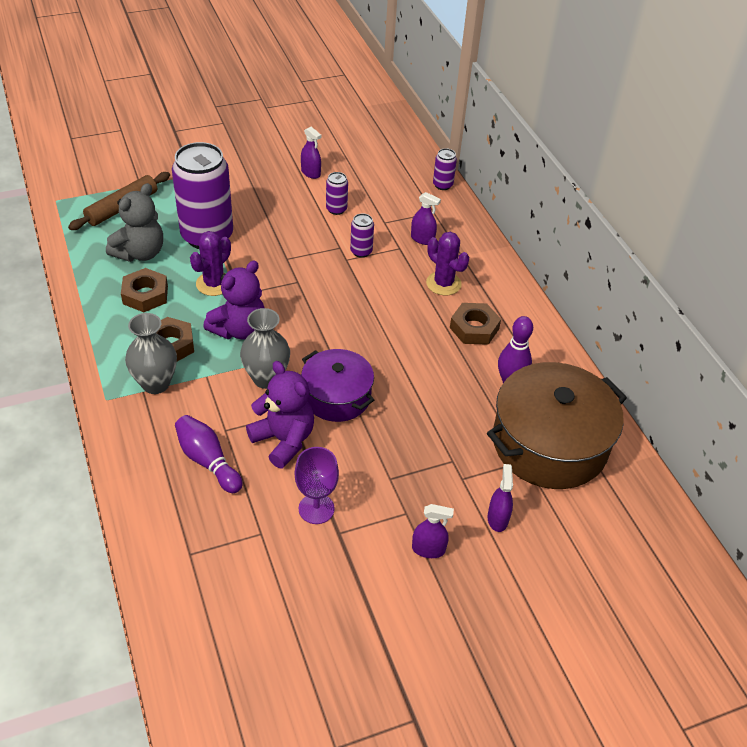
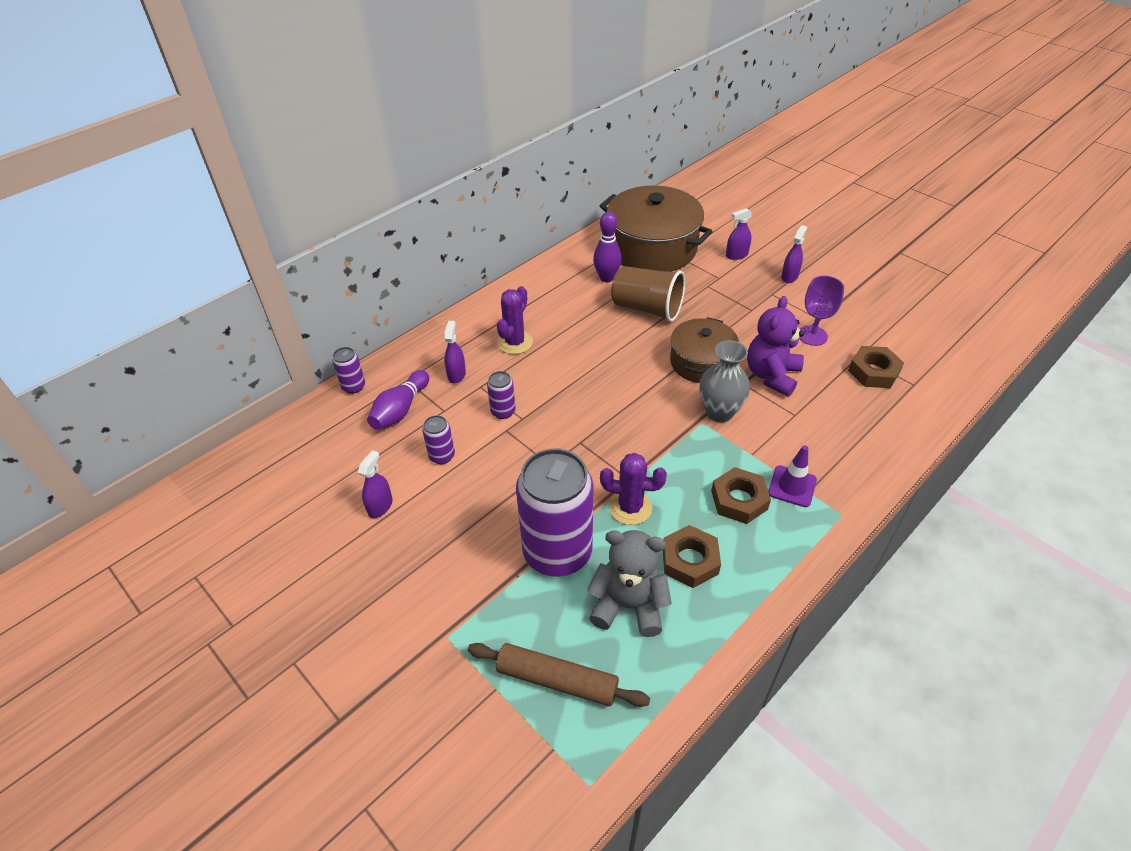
camera: 110 degrees left, 0 degrees up
grey vase [125,313,177,394] -> purple traffic cone [768,445,817,507]
purple bowling pin [175,415,242,493] -> purple bowling pin moved to [367,370,429,430]
purple teddy bear [203,260,265,339] -> none
purple pot [301,349,374,422] -> brown pot [670,317,739,383]
purple spray bottle [412,504,454,558] -> purple spray bottle turned 45 degrees clockwise [781,225,807,283]
brown nut [450,303,501,345] -> brown nut moved to [848,346,904,388]
none -> brown cup [611,266,685,322]

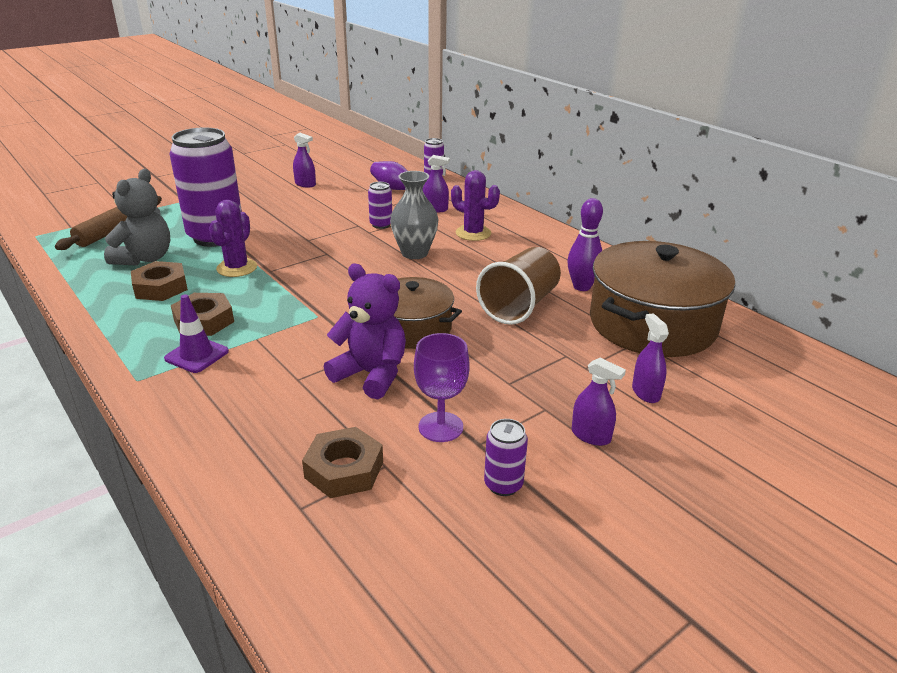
camera: 95 degrees right, 15 degrees down
purple can [422,415,455,464] -> purple can moved to [484,419,528,496]
grey vase [699,340,750,422] -> grey vase moved to [390,171,439,259]

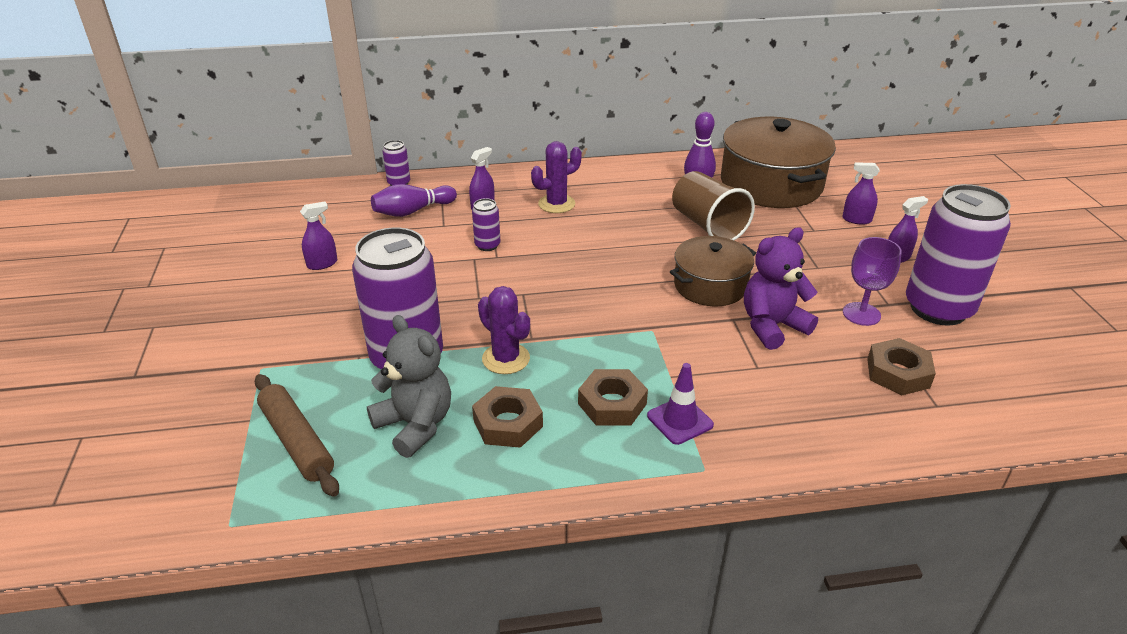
camera: 60 degrees left, 5 degrees up
grey vase [390,171,439,259] -> none
purple can [484,419,528,496] -> purple can [906,184,1011,326], size x2.36

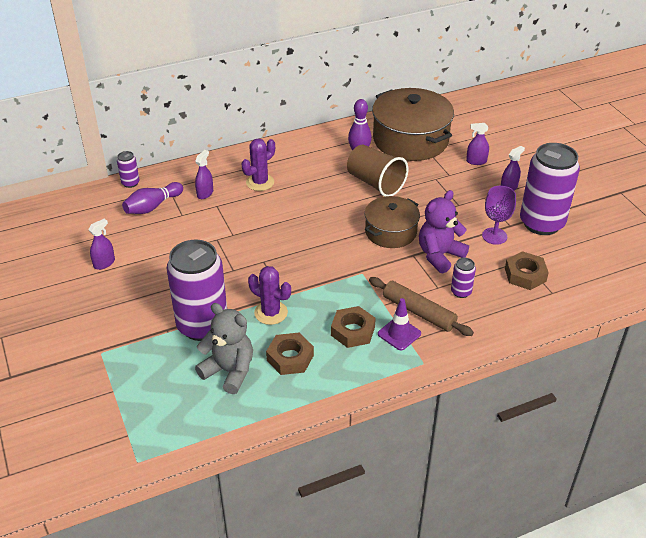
camera: 15 degrees left, 5 degrees up
brown rolling pin [255,374,339,497] -> brown rolling pin moved to [369,277,474,336]
purple can [472,198,500,251] -> purple can moved to [451,258,476,298]

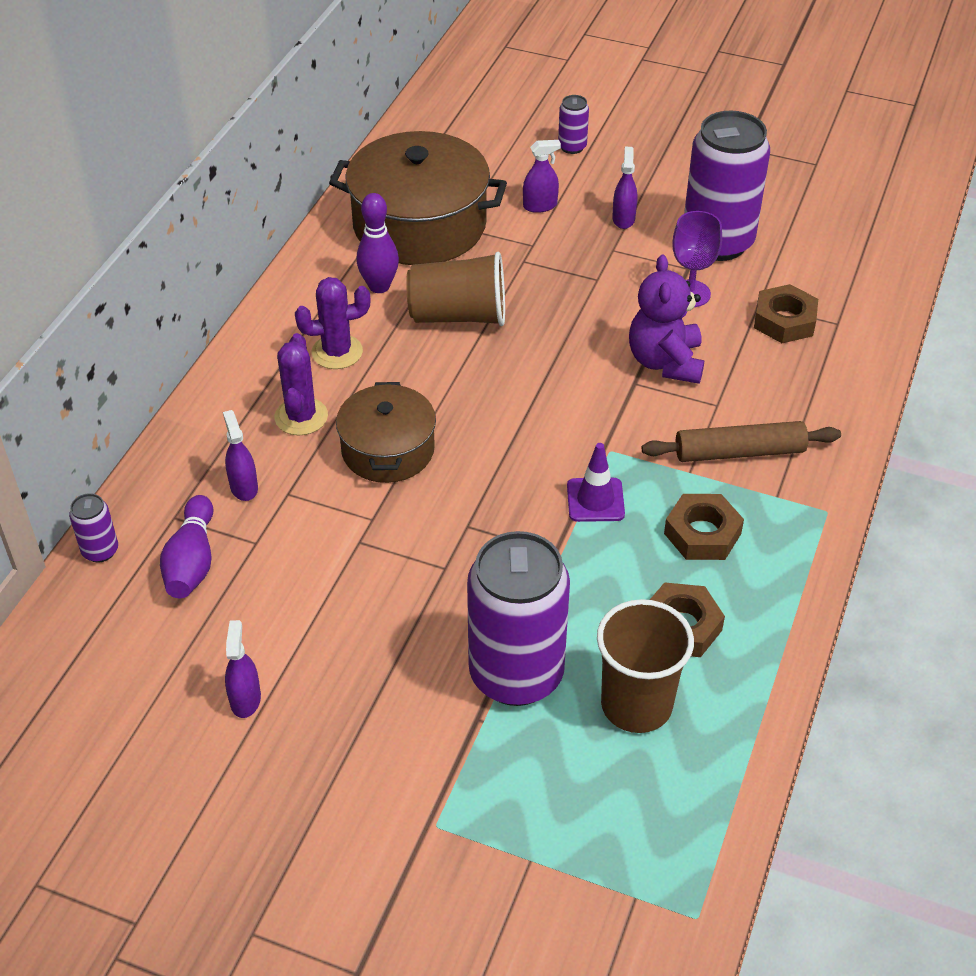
camera: 45 degrees left, 5 degrees up
grey teddy bear [195,303,253,394] -> brown cup [597,599,694,733]
purple cactus [248,266,291,325] -> purple cactus moved to [295,277,371,369]
brown pot [365,196,420,248] -> brown pot moved to [336,382,436,483]
purple traffic cone [378,298,421,350] -> purple traffic cone moved to [567,443,625,522]
purple can [451,258,476,298] -> purple can moved to [558,95,589,154]
purple spray bottle [466,123,489,165] -> purple spray bottle turned 150 degrees counterclockwise [523,140,561,213]

